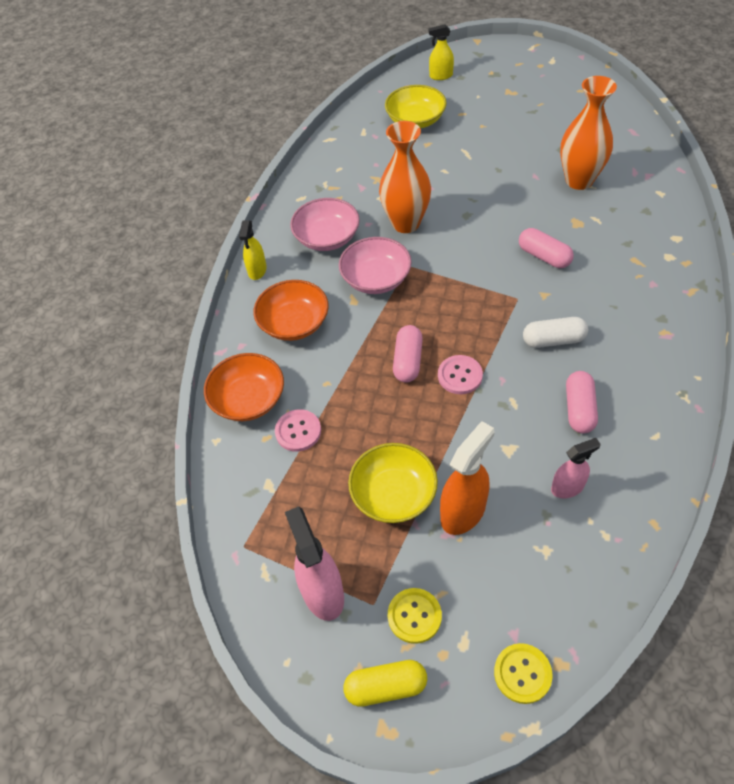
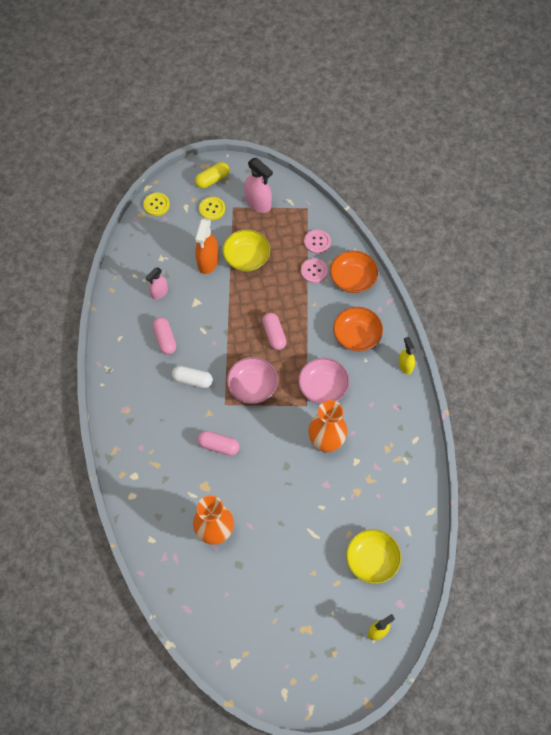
camera: 150 degrees right, 10 degrees up
pink bowl [290,198,360,251] -> pink bowl moved to [227,357,278,404]
pink button [438,355,483,394] -> pink button moved to [304,229,331,254]
white capsule [523,317,588,348] -> white capsule turned 45 degrees clockwise [172,366,213,388]

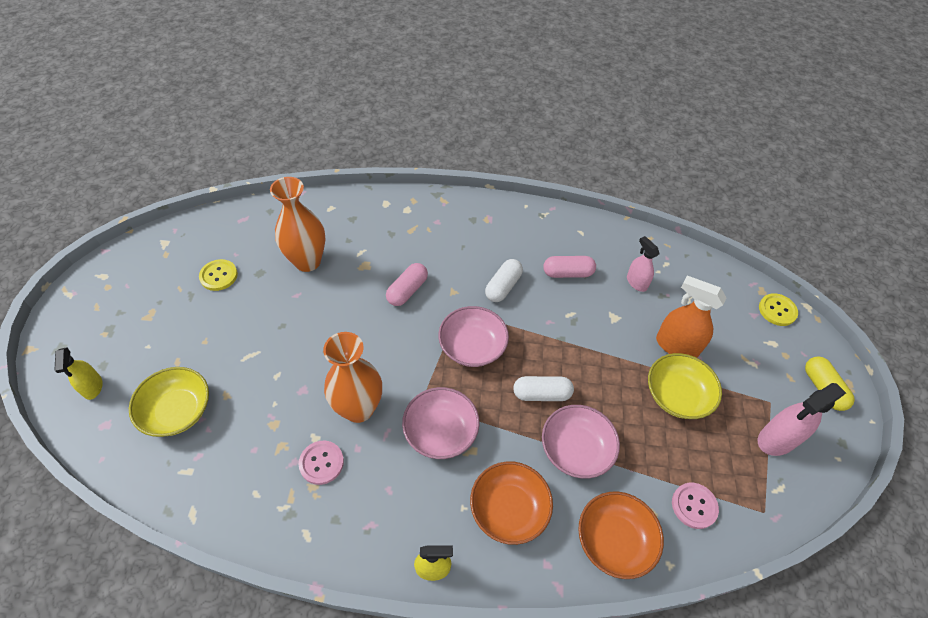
camera: 105 degrees right, 10 degrees down
yellow button [199,197,225,220] -> yellow button moved to [199,259,238,291]
pink capsule [262,313,287,350] -> white capsule [513,376,574,401]
pink button [301,258,328,283] -> pink button moved to [299,441,344,485]
none -> pink bowl [542,405,620,479]

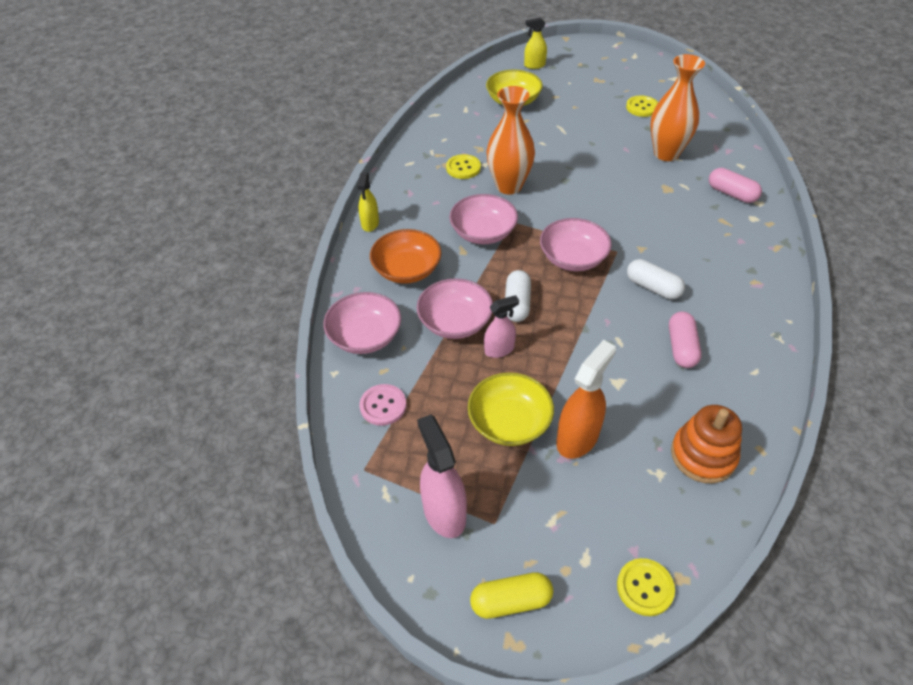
camera: 100 degrees right, 5 degrees down
pink button [299,441,344,485] -> yellow button [446,154,481,179]
pink capsule [386,263,428,306] -> pink capsule moved to [709,168,762,203]
orange bowl [578,492,664,579] -> pink bowl [323,292,401,354]
pink spray bottle [627,236,659,292] -> pink spray bottle moved to [484,295,519,358]
none -> orange stacking toy [671,405,742,484]

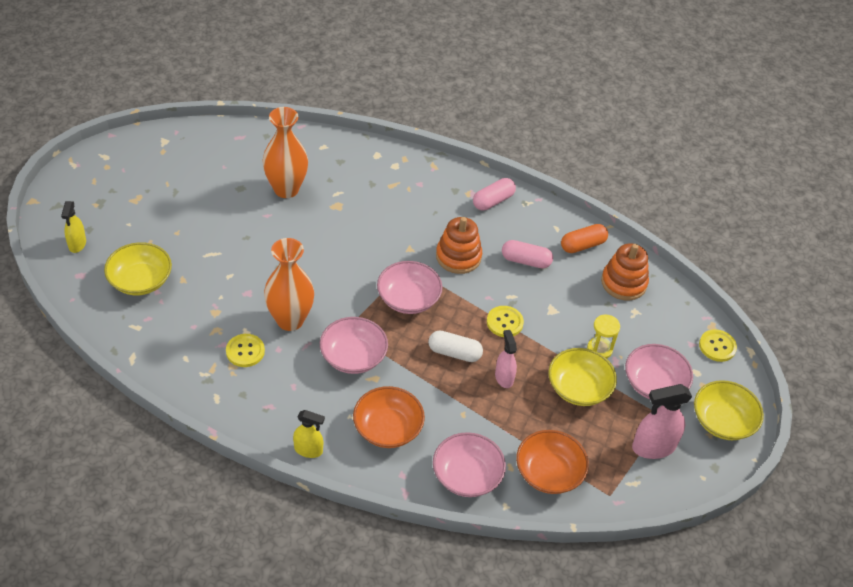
camera: 85 degrees left, 0 degrees up
pink button [360,384,406,426] -> orange bowl [516,430,589,494]
pink bowl [417,278,493,339] -> pink bowl moved to [625,344,693,399]
yellow capsule [470,572,553,619] -> yellow bowl [694,380,764,440]
orange spray bottle [556,340,616,459] -> yellow hourglass [587,314,620,359]
yellow button [626,96,658,117] -> yellow button moved to [487,306,524,337]
white capsule [627,259,685,299] -> orange stacking toy [436,217,482,274]
pink capsule [709,168,762,203] -> pink capsule moved to [473,178,516,210]
none -> orange capsule [561,224,608,253]

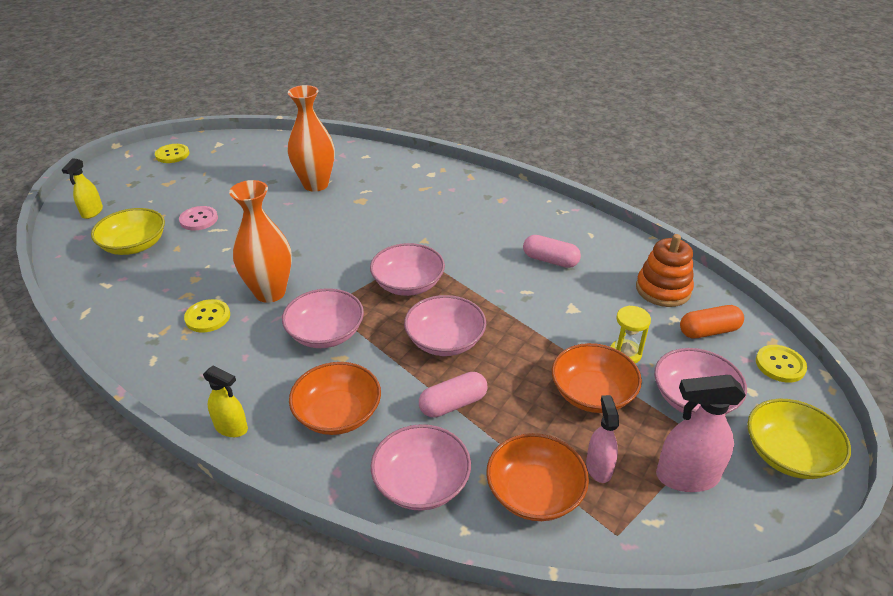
camera: 15 degrees right, 10 degrees down
white capsule [428,330,483,362] -> pink bowl [404,295,486,356]
orange stacking toy [436,217,482,274] -> none
pink capsule [473,178,516,210] -> pink capsule moved to [419,372,487,417]
yellow button [487,306,524,337] -> yellow button moved to [155,144,189,163]
pink spray bottle [495,330,517,388] -> pink spray bottle moved to [586,395,619,483]
yellow bowl [548,348,617,406] -> orange bowl [552,343,642,413]
orange capsule [561,224,608,253] -> orange capsule moved to [680,305,744,338]
none -> pink button [179,206,218,230]

